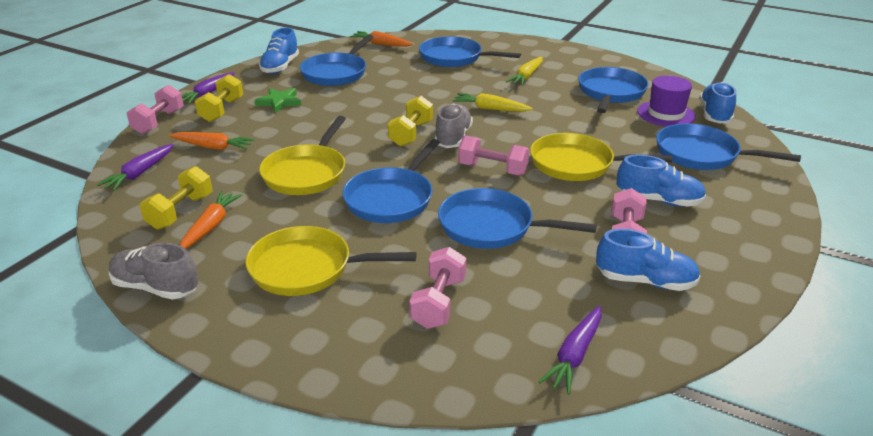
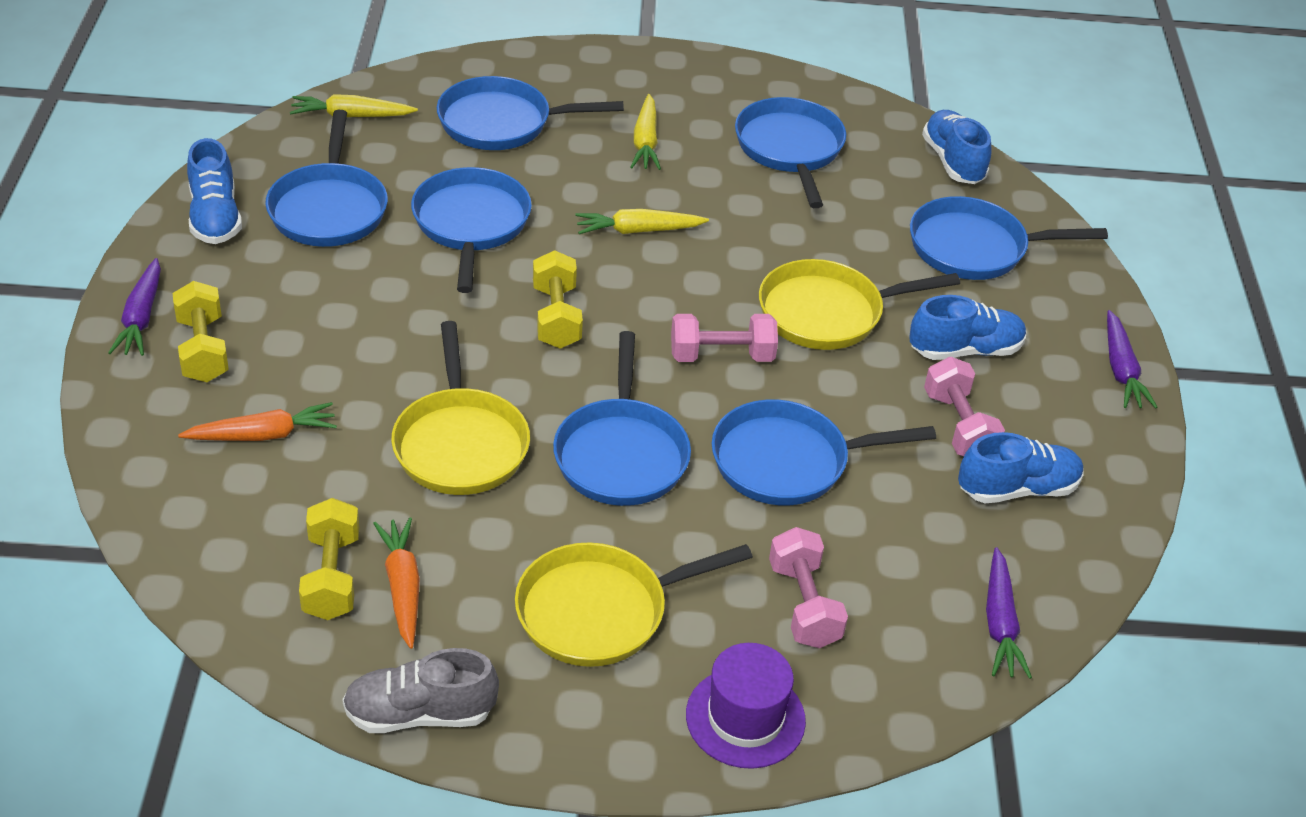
camera: 30 degrees left, 10 degrees up
purple carrot [97,144,173,191] -> purple carrot moved to [1107,310,1158,409]
pink dumbbell [127,85,184,134] -> none
green star [255,88,301,113] -> none
orange carrot [350,31,413,47] -> yellow carrot [290,94,418,117]
grey shoe [435,104,473,148] -> none
purple hat [637,76,695,127] -> purple hat moved to [686,643,806,769]
none -> blue pan [411,167,532,293]

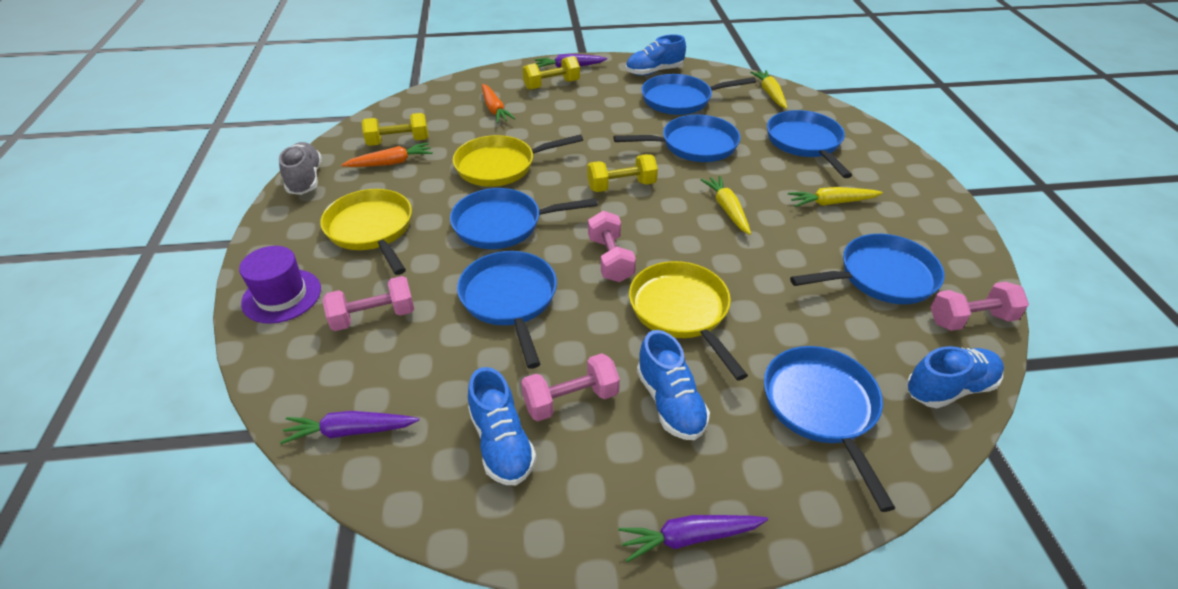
camera: 85 degrees right, 0 degrees up
none -> pink dumbbell [931,282,1029,331]

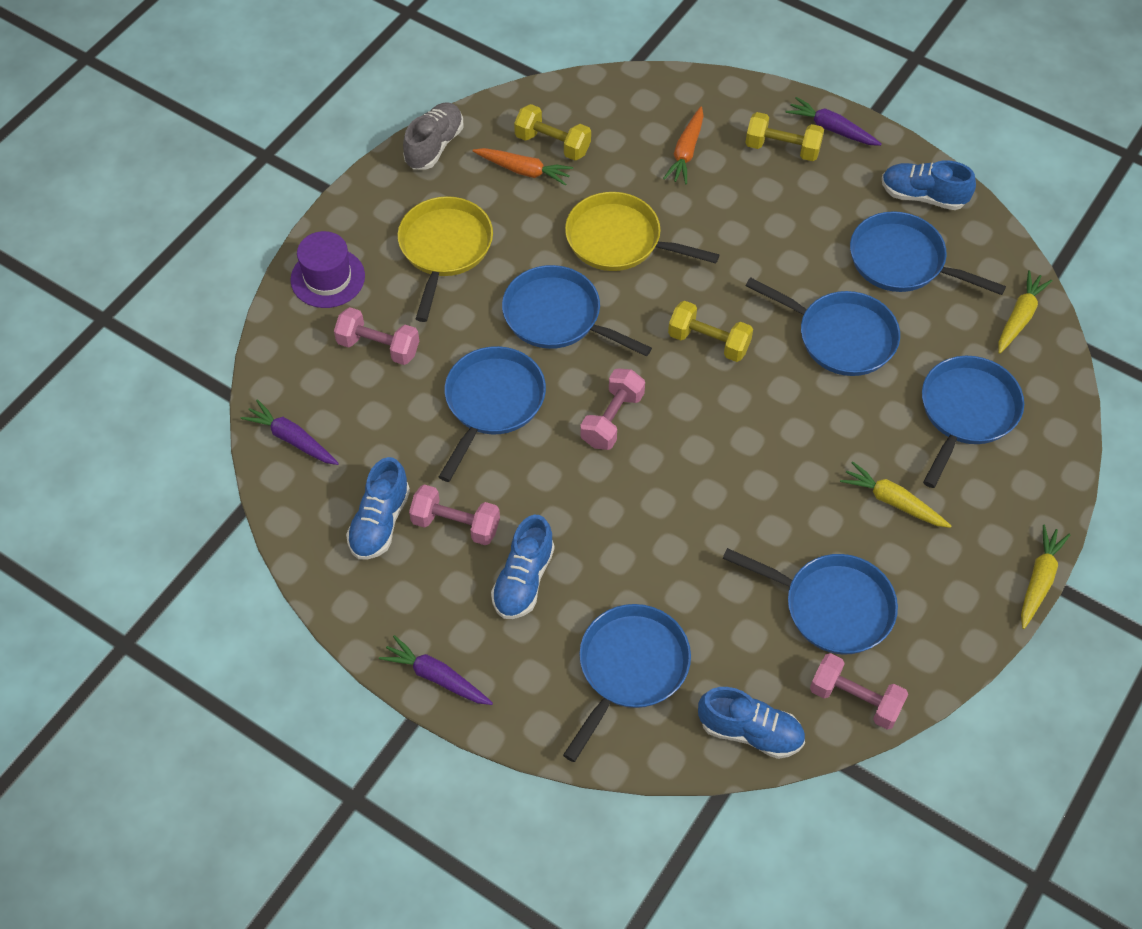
camera: 40 degrees right, 15 degrees up
yellow pan [629,261,748,380] -> none
yellow carrot [700,176,751,235] -> yellow carrot moved to [1021,525,1070,629]

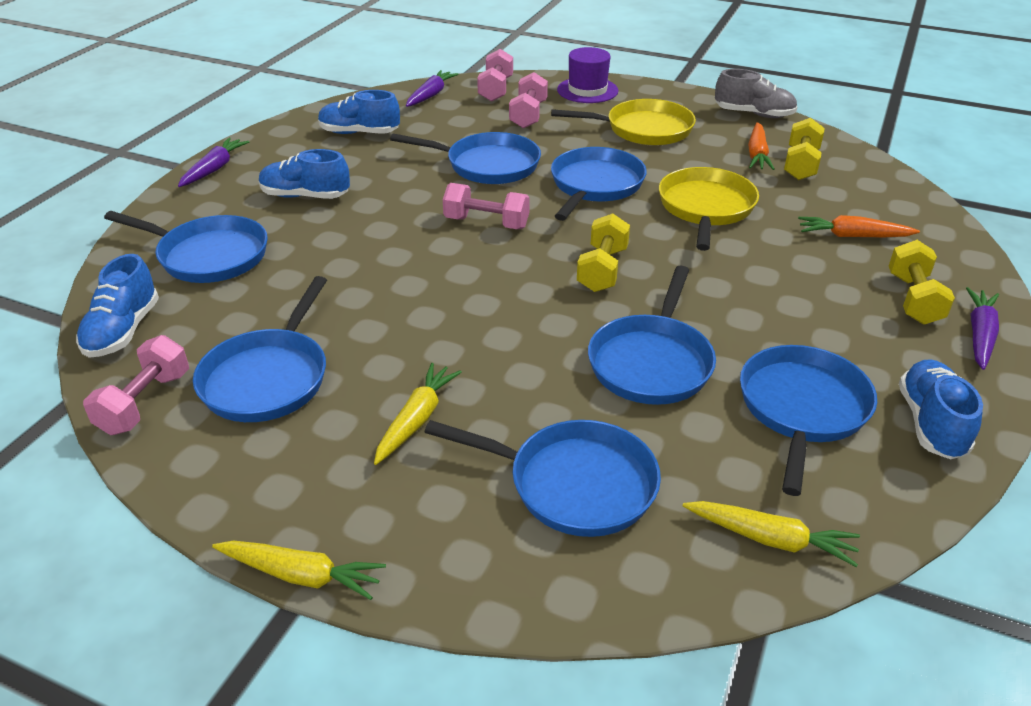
camera: 80 degrees right, 20 degrees down
pink dumbbell [409,485,500,545] -> pink dumbbell moved to [477,49,513,102]

